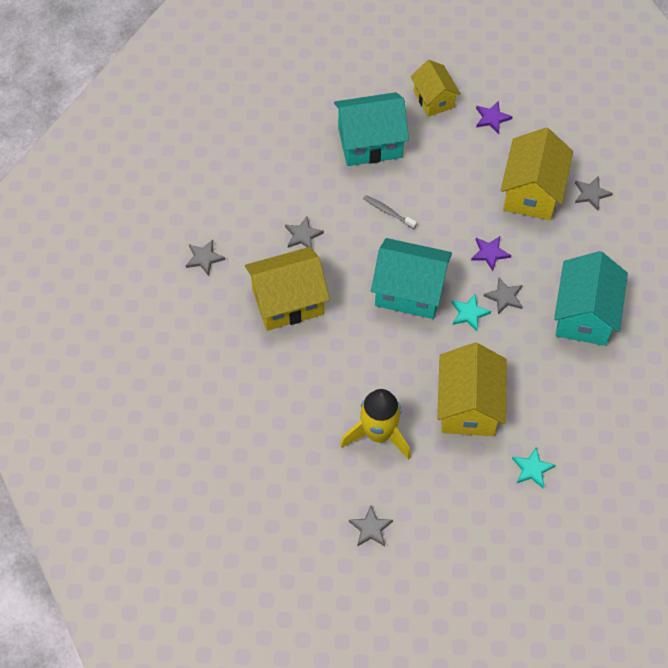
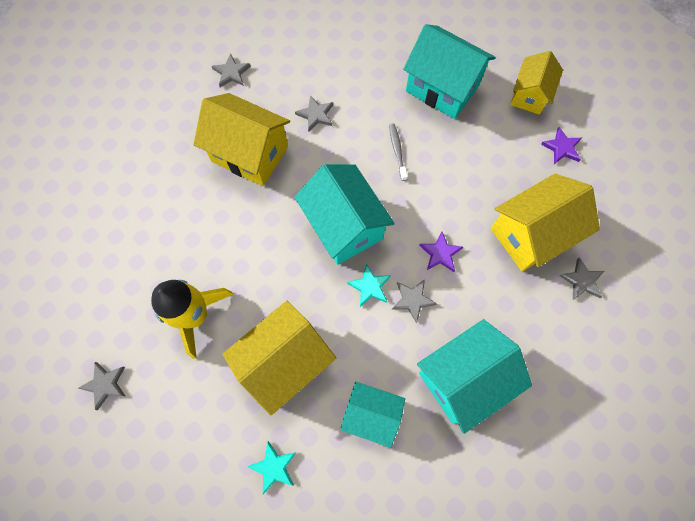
camera: 45 degrees right, 10 degrees up
none -> turquoise house [340,382,405,448]

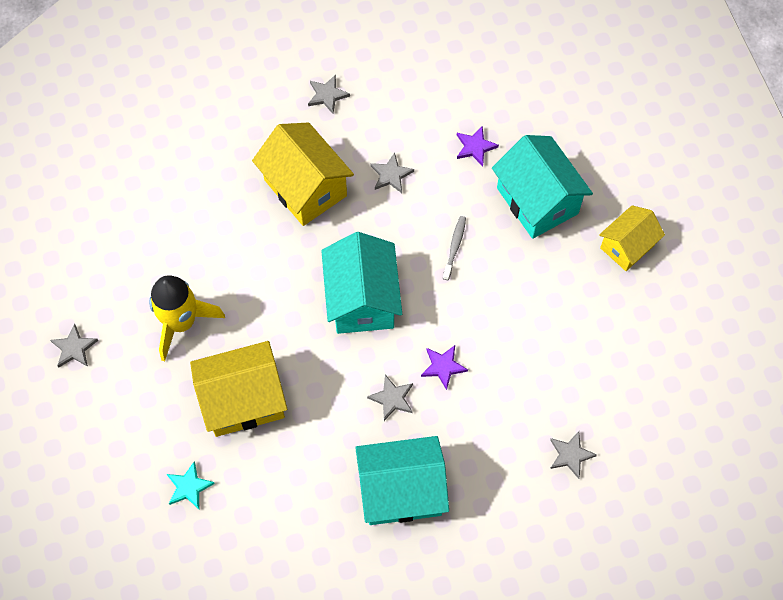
camera: 25 degrees right, 5 degrees down
turquoise house [340,382,405,448] -> none
turquoise star [347,264,391,307] -> none
yellow house [491,174,600,271] -> none
purple star [541,127,582,164] -> purple star moved to [457,126,499,166]

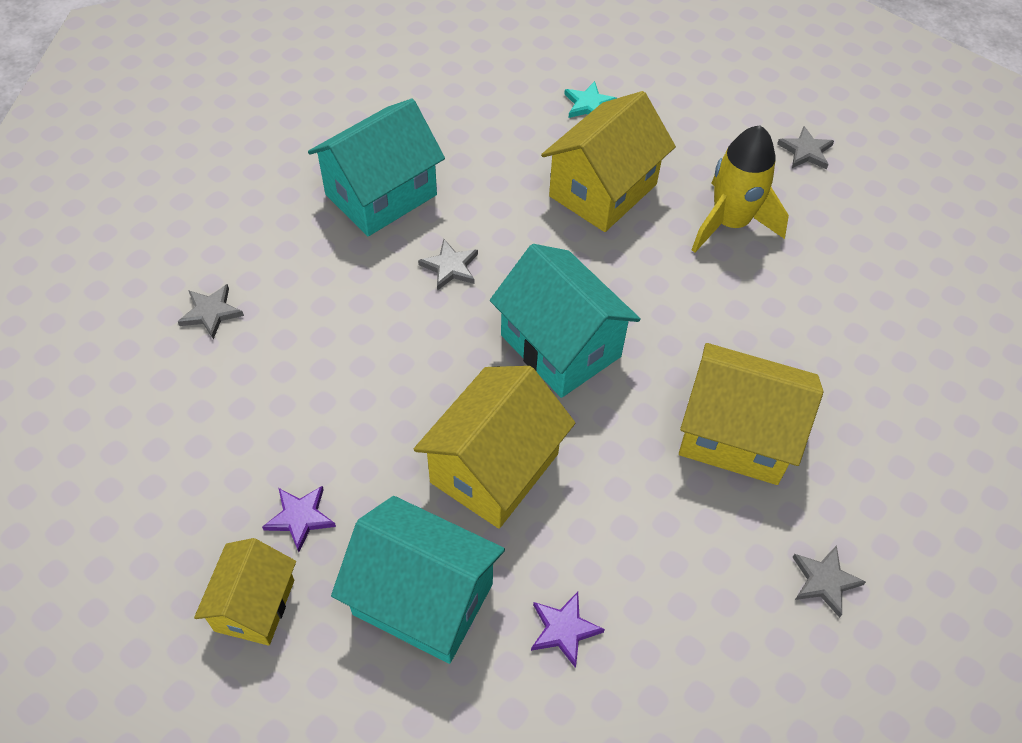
camera: 145 degrees right, 10 degrees down
grey star [370,153,414,193] -> none
purple star [421,345,468,390] -> purple star moved to [262,486,336,552]
grey toothbrush [443,216,466,280] -> yellow house [414,366,575,529]

